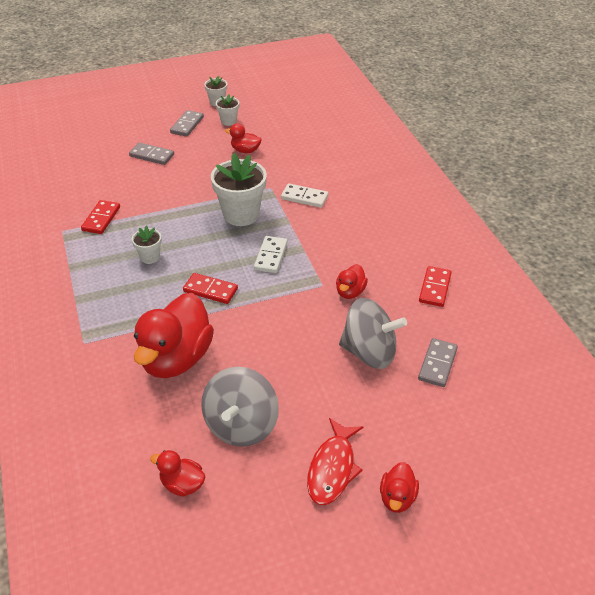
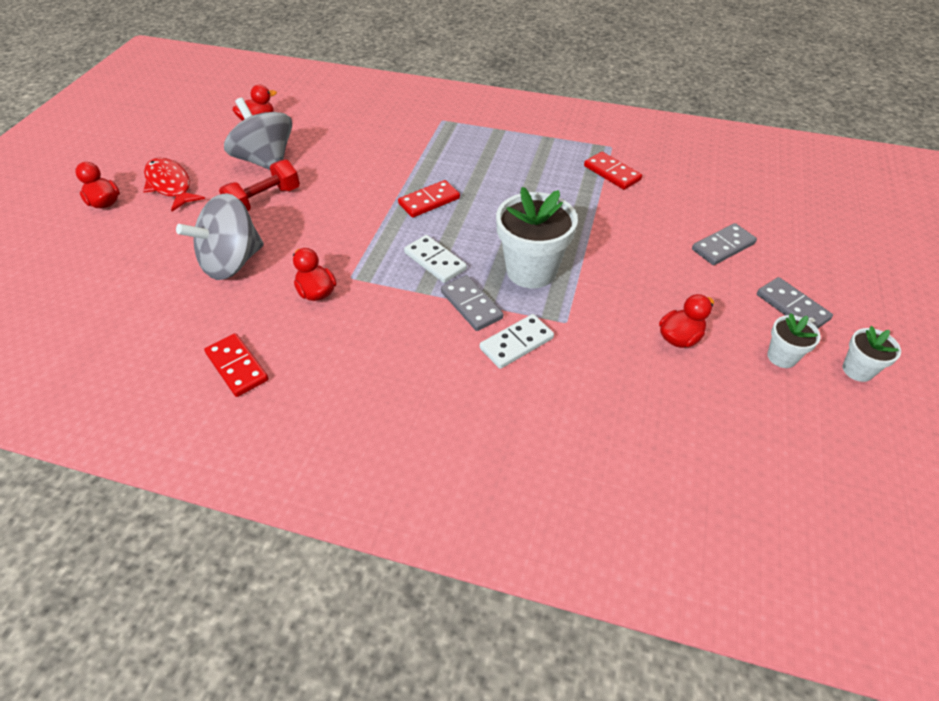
camera: 125 degrees right, 5 degrees up
white flower pot [132,226,162,264] -> none
red duck [134,293,214,378] -> none
grey domino [418,338,458,387] -> grey domino moved to [441,275,503,331]
none -> red dumbbell [219,160,300,211]

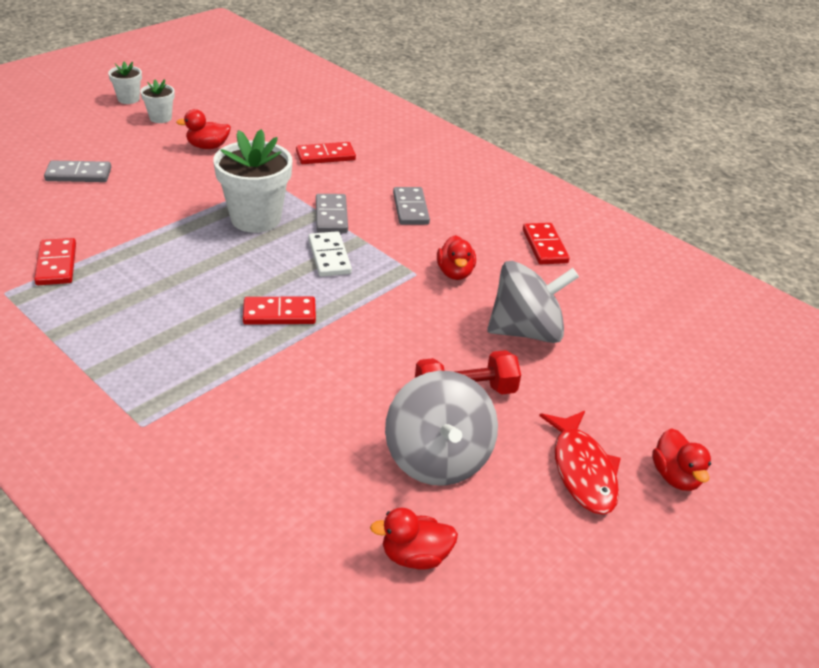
camera: 155 degrees left, 10 degrees down
white domino [480,314,554,369] -> none
grey domino [757,277,833,328] -> grey domino moved to [393,187,430,225]
none -> red domino [296,142,356,164]

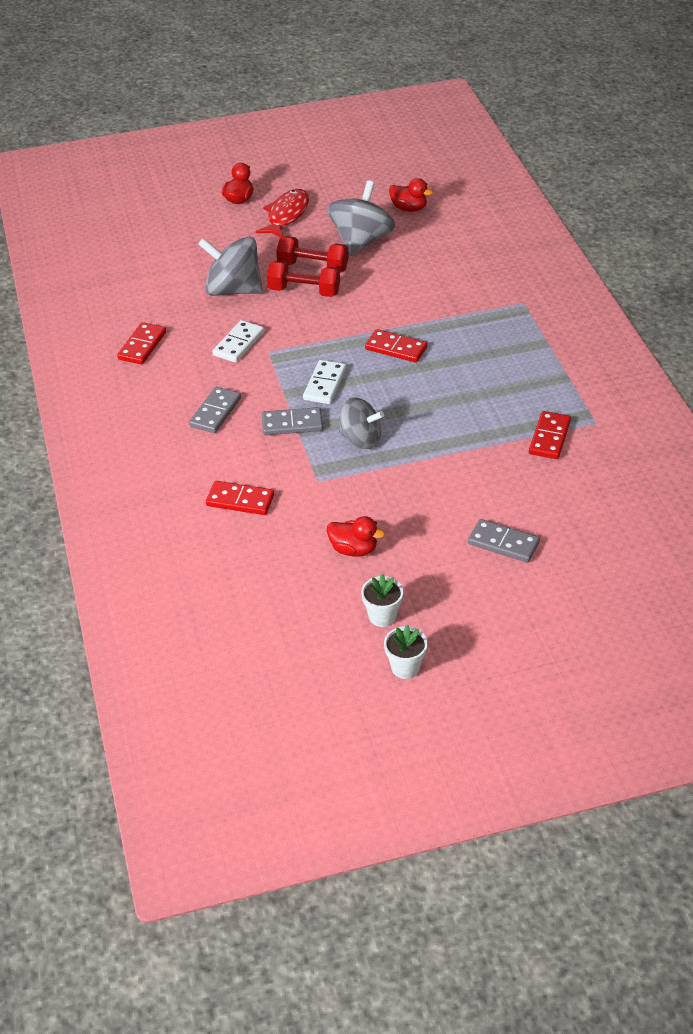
camera: 145 degrees left, 5 degrees up
white flower pot [213,129,292,233] -> grey spinning top [339,398,384,449]
grey domino [316,194,348,233] -> grey domino turned 60 degrees clockwise [262,407,323,435]
red duck [437,235,476,280] -> white domino [212,320,264,363]
none -> red dumbbell [267,261,340,297]

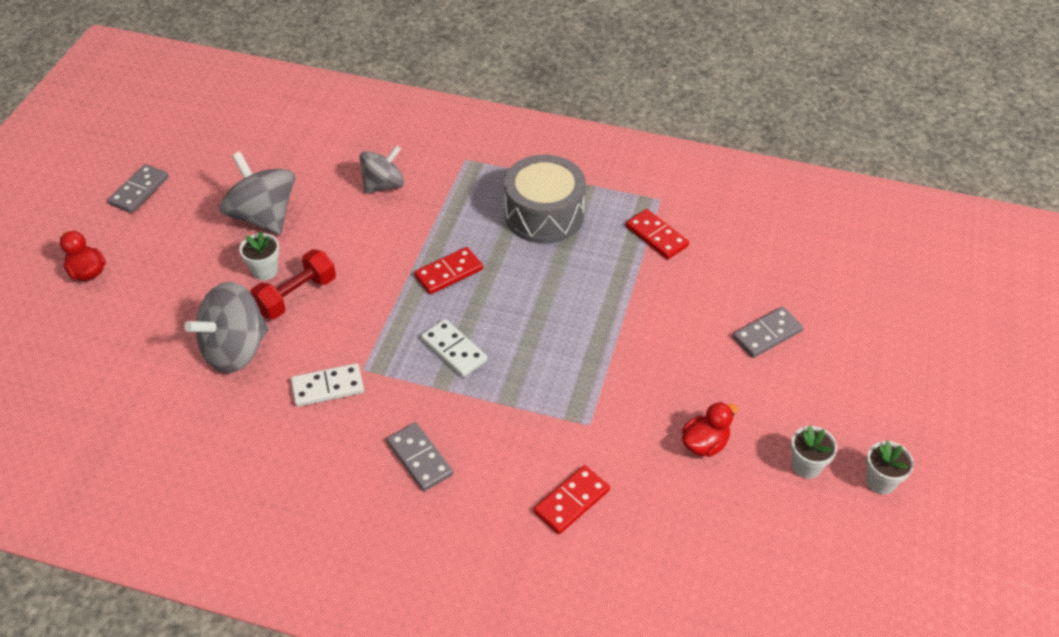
camera: 60 degrees left, 5 degrees up
red domino [117,322,166,365] -> none
white domino [212,320,264,363] -> white domino turned 75 degrees counterclockwise [291,363,364,407]
red fish [255,189,309,237] -> none
grey domino [262,407,323,435] -> grey domino moved to [108,164,169,213]
red dumbbell [276,236,349,273] -> white flower pot [239,231,280,280]
grey spinning top [339,398,384,449] -> grey spinning top moved to [359,145,404,194]
red duck [389,178,433,212] -> none
none -> grey drum [504,155,586,244]

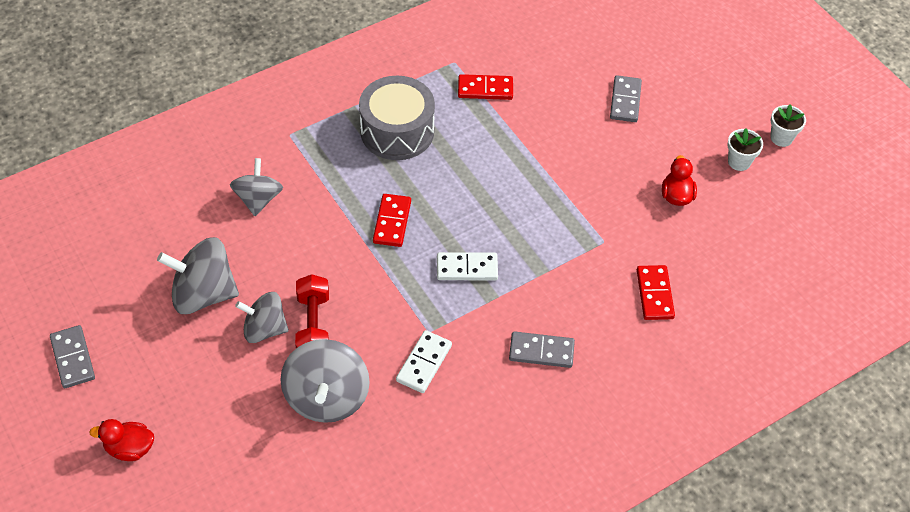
camera: 50 degrees left, 5 degrees up
white flower pot [239,231,280,280] -> grey spinning top [235,292,289,343]

